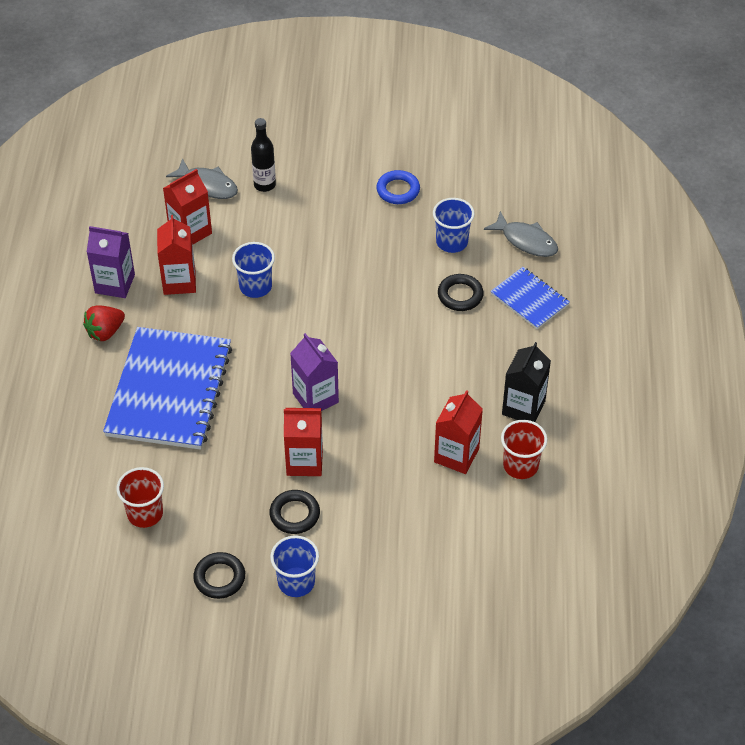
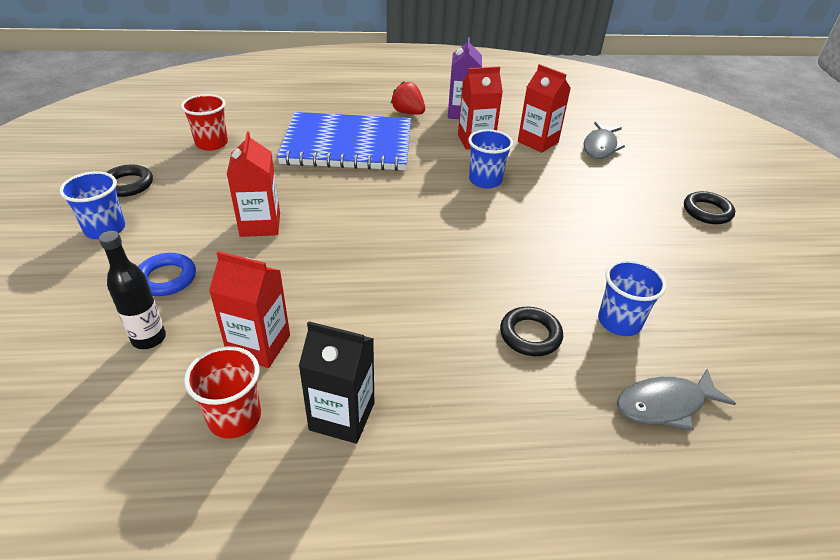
camera: 80 degrees right, 10 degrees down
black bottle [251,118,276,192] -> black bottle moved to [99,231,166,349]
black ring [269,490,320,534] -> black ring moved to [684,191,735,224]
purple carton [290,333,339,411] -> none
blue ring [376,170,420,204] -> blue ring moved to [138,253,196,296]
grey fish [484,211,558,257] -> grey fish turned 45 degrees clockwise [617,369,736,430]
blue notebook [491,267,570,329] -> none

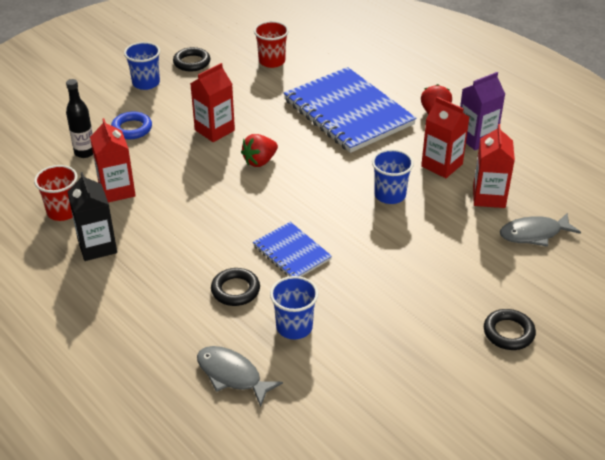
camera: 55 degrees right, 0 degrees up
none -> red strawberry [241,134,278,167]
none -> blue notebook [253,222,332,277]

